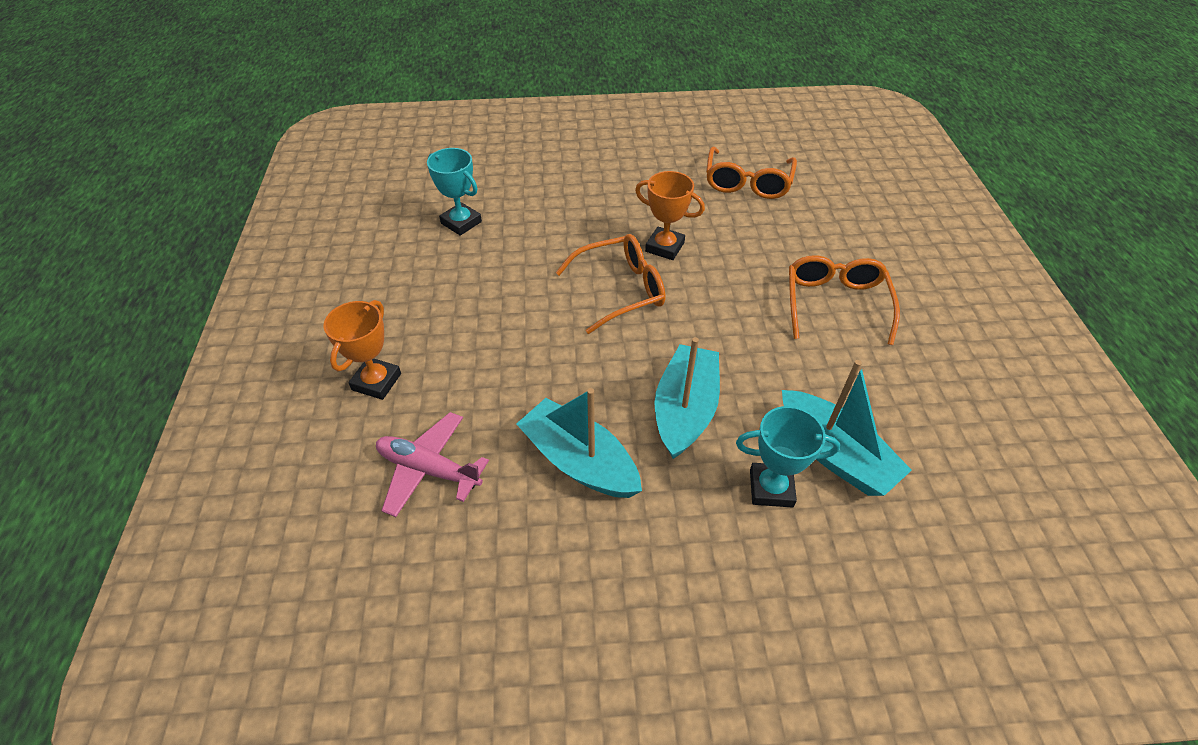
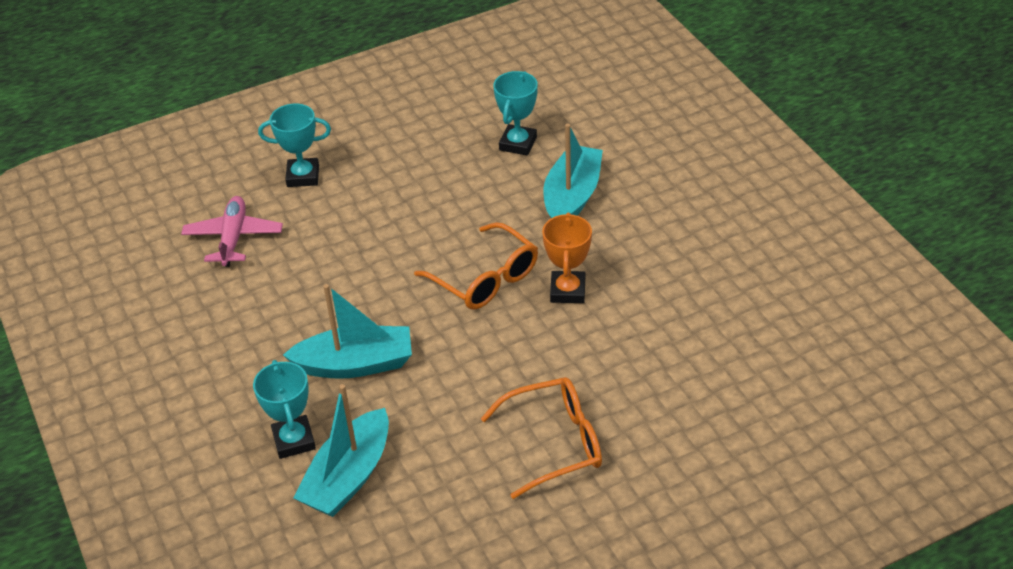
camera: 70 degrees right, 5 degrees down
orange trophy [323,300,401,400] -> turquoise trophy [258,104,331,187]
turquoise boat [516,388,642,498] -> turquoise boat moved to [543,123,603,218]
orange glasses [706,146,797,199] -> none

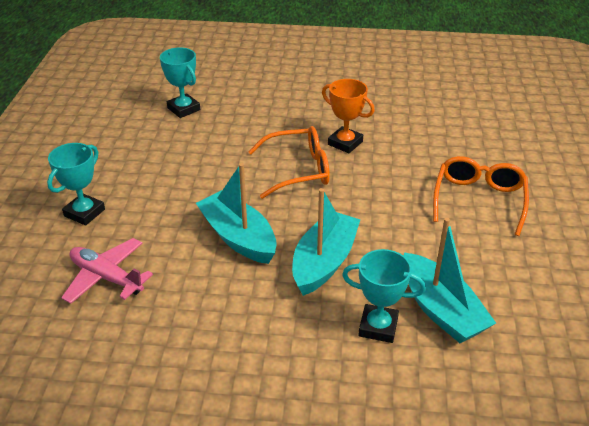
camera: 60 degrees left, 5 degrees down
turquoise boat [543,123,603,218] -> turquoise boat moved to [196,163,277,264]

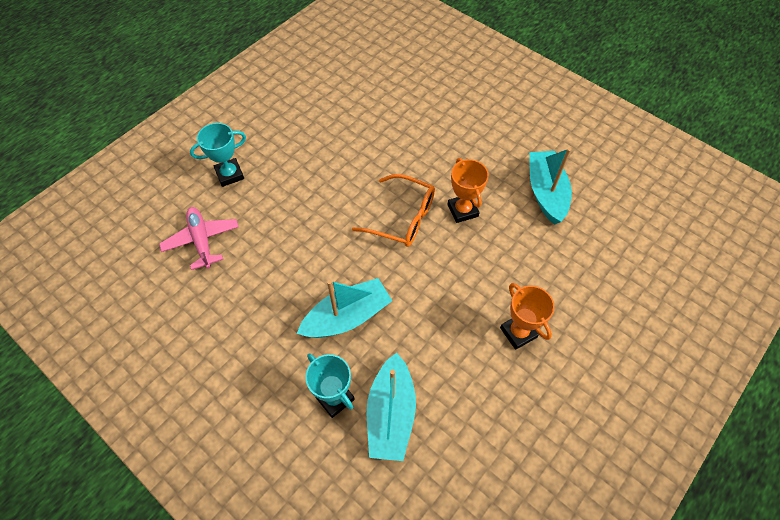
camera: 35 degrees right, 20 degrees up
turquoise trophy [160,47,200,118] -> none
turquoise boat [196,163,277,264] -> turquoise boat moved to [529,148,572,225]
orange glasses [433,156,529,236] -> orange trophy [500,283,555,350]

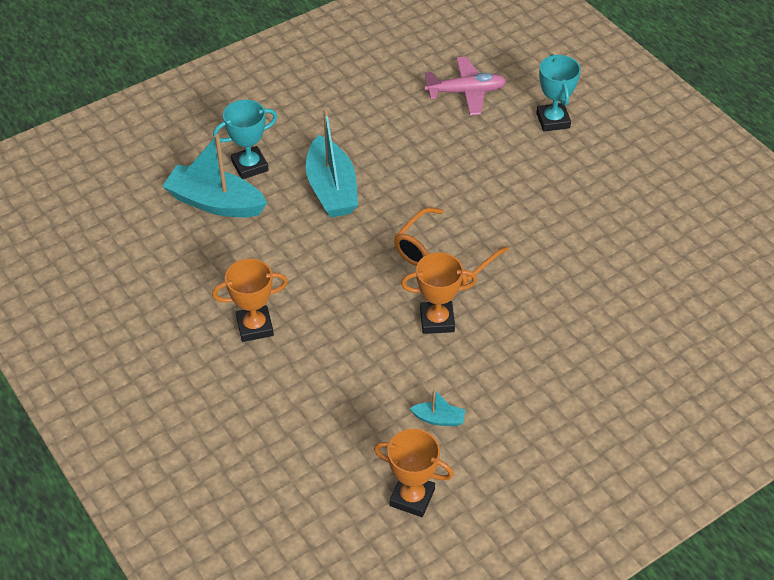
camera: 105 degrees right, 10 degrees down
turquoise boat [529,148,572,225] -> turquoise boat [410,389,465,426], size x0.45
none -> orange trophy [374,429,454,517]

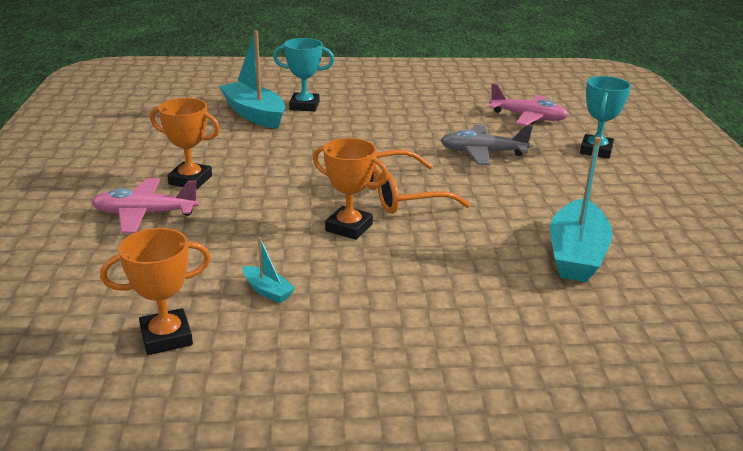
camera: 30 degrees right, 20 degrees down
turquoise boat [306,109,358,218] -> turquoise boat moved to [550,137,613,282]
orange trophy [374,429,454,517] -> orange trophy turned 75 degrees counterclockwise [100,228,211,355]
none -> pink plane [92,178,199,233]
none -> grey plane [440,125,533,165]

